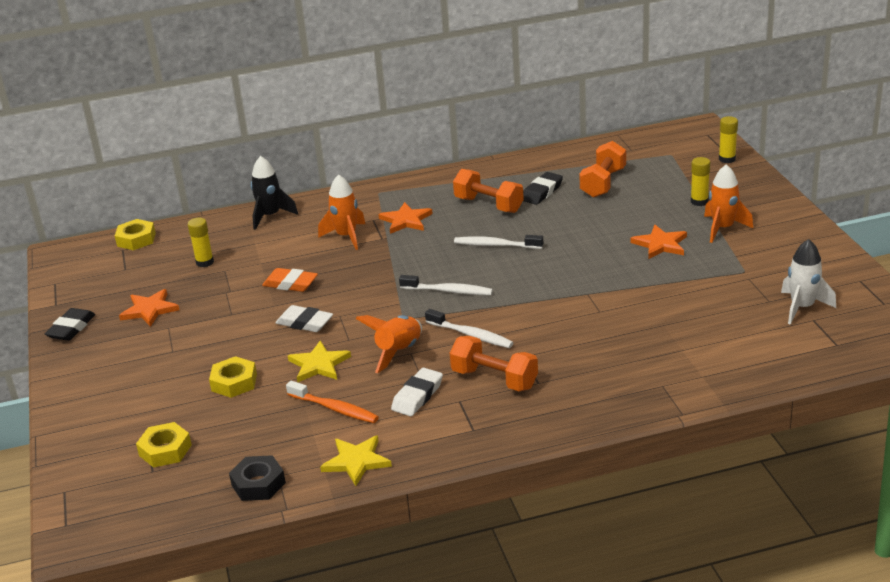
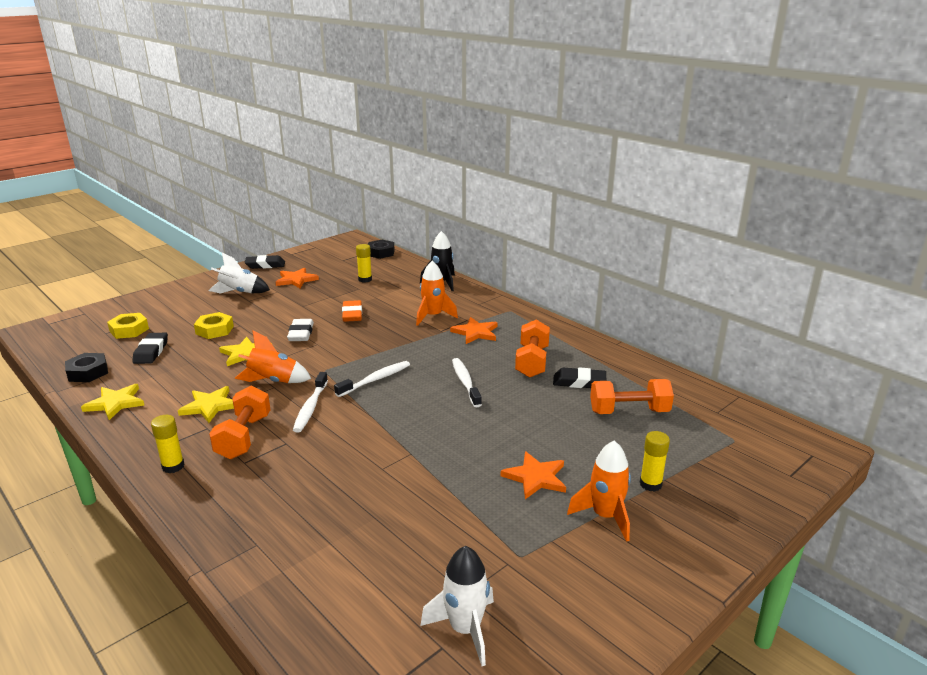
camera: 60 degrees right, 5 degrees down
yellow nut [115,219,156,250] -> black nut [368,240,395,259]
orange toothbrush [286,381,379,423] -> none
white eraser [391,368,443,416] -> yellow star [178,386,234,423]
white toothbrush [399,275,493,295] -> white toothbrush turned 120 degrees counterclockwise [334,361,410,397]
yellow glue stick [719,116,738,163] -> yellow glue stick moved to [151,415,184,473]
none -> black eraser [133,333,168,364]
none -> white rocket [208,253,270,294]

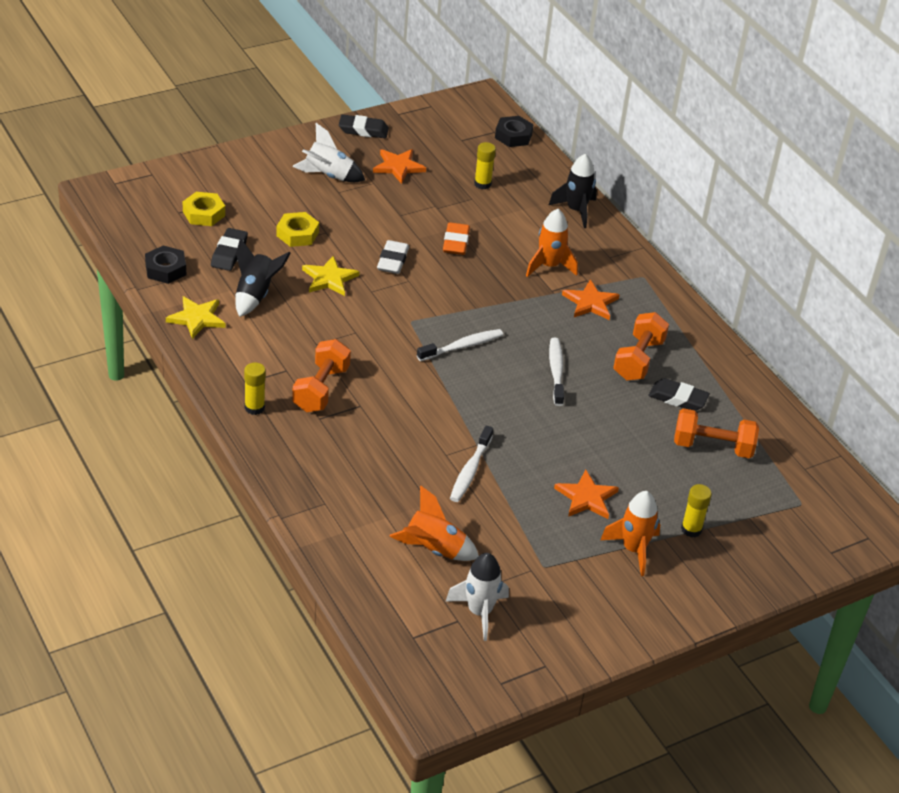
camera: 10 degrees right, 15 degrees up
yellow star [178,386,234,423] -> none
orange rocket [234,330,311,383] -> orange rocket moved to [389,486,479,561]
white toothbrush [293,372,328,433] -> white toothbrush moved to [450,426,493,502]
none -> black rocket [235,238,291,317]

